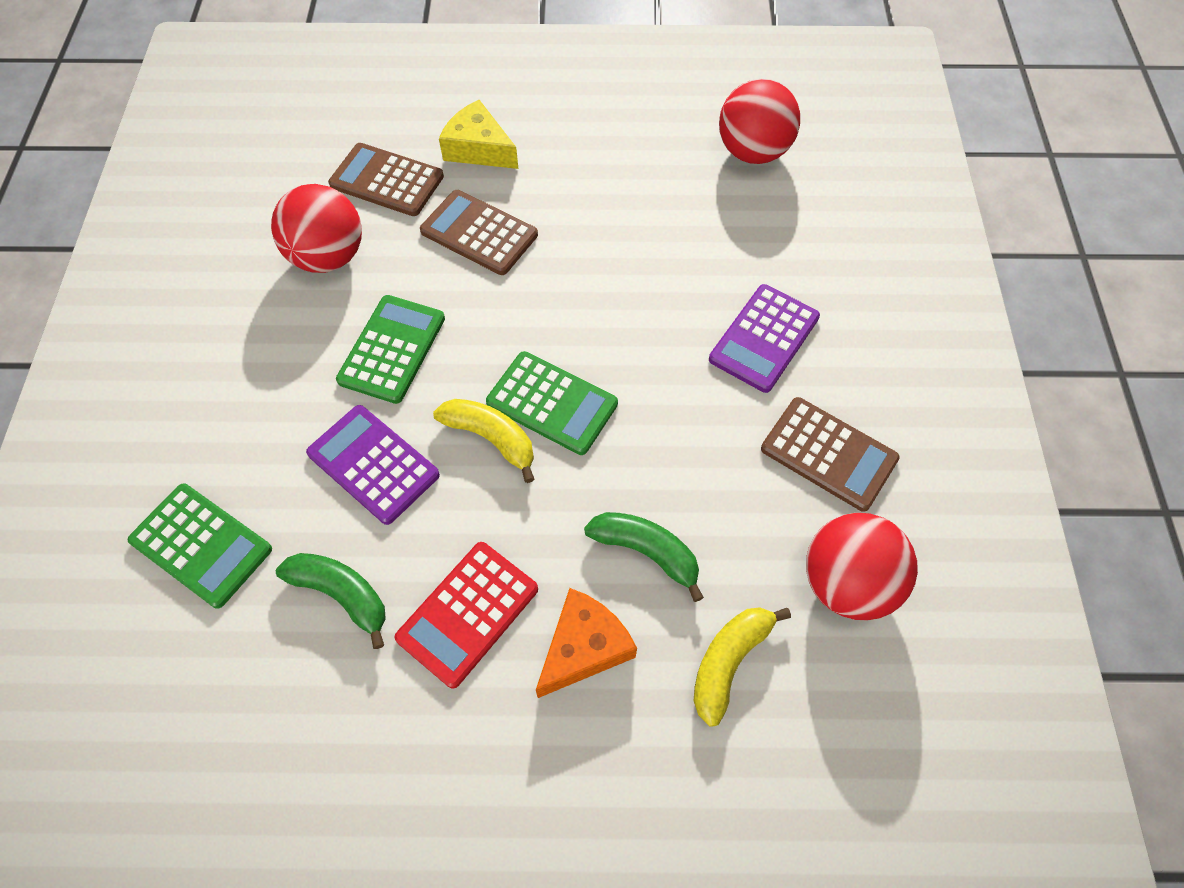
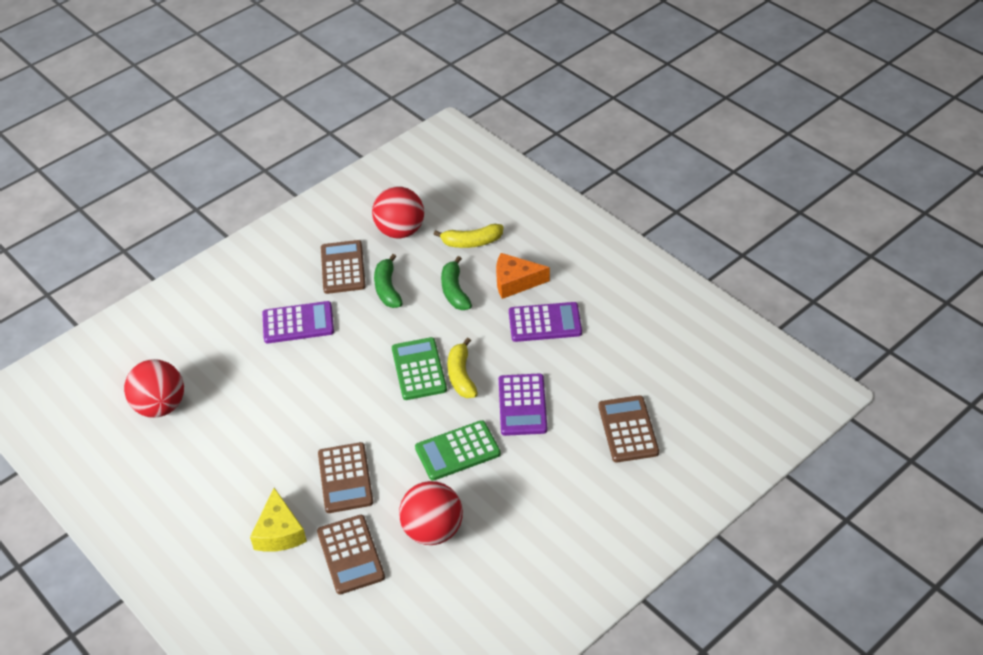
camera: 130 degrees left, 15 degrees down
green calculator [128,484,272,609] -> brown calculator [598,395,659,462]
green banana [276,553,386,649] -> green banana moved to [374,254,403,308]
red calculator [394,542,538,689] -> purple calculator [509,302,582,342]

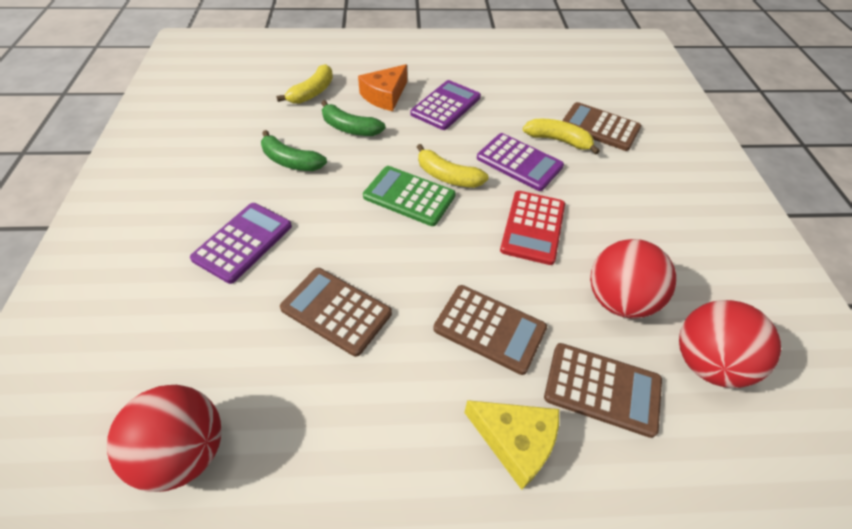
camera: 55 degrees left, 5 degrees up
brown calculator [321,240,366,294] -> brown calculator moved to [280,268,392,357]
red ball [372,186,424,238] -> red ball moved to [679,300,781,388]
green calculator [415,420,501,481] -> red calculator [500,191,565,265]
none -> yellow banana [523,119,600,155]

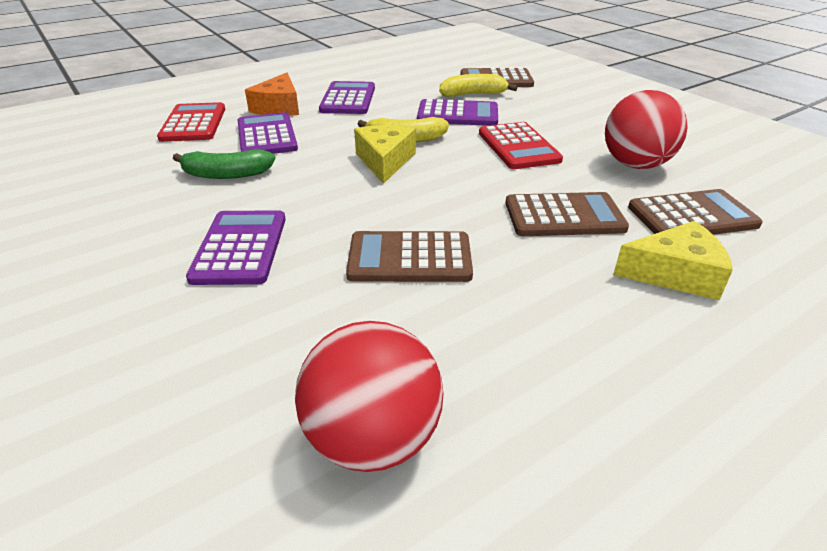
camera: 30 degrees left, 15 degrees down
yellow banana [276,64,333,104] -> red calculator [157,102,225,142]
green banana [321,100,385,136] -> purple calculator [238,112,298,154]
green calculator [363,166,456,226] -> yellow cheese [354,125,416,184]
red ball [679,300,781,388] -> none

